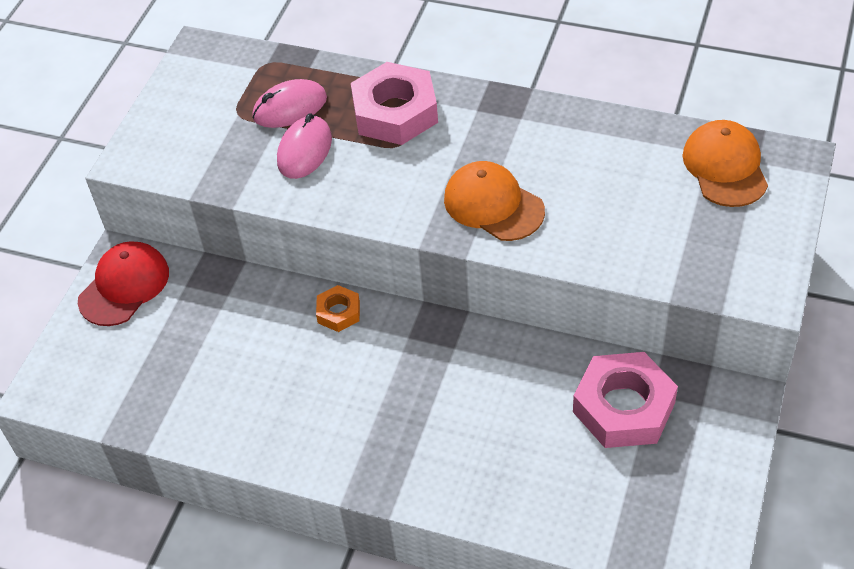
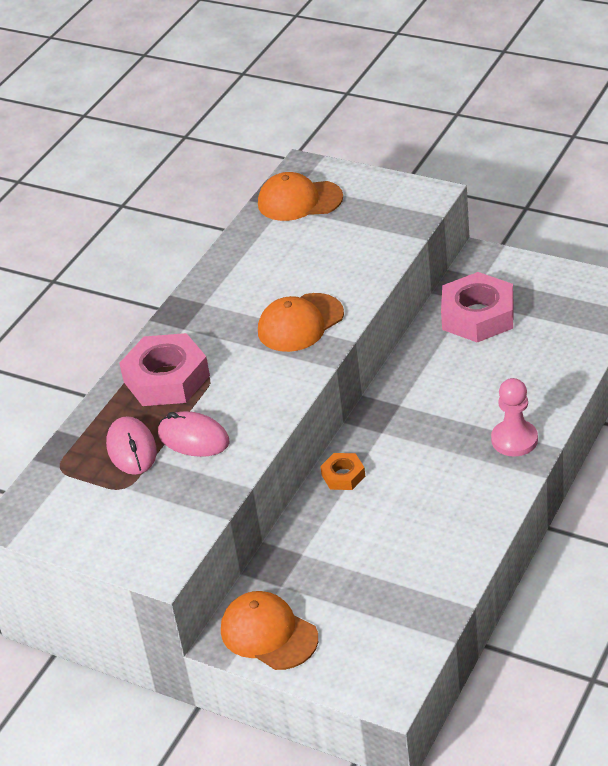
camera: 80 degrees left, 10 degrees down
red cap [78,241,169,326] -> orange cap [221,591,318,670]
none -> pink pawn [491,378,538,456]

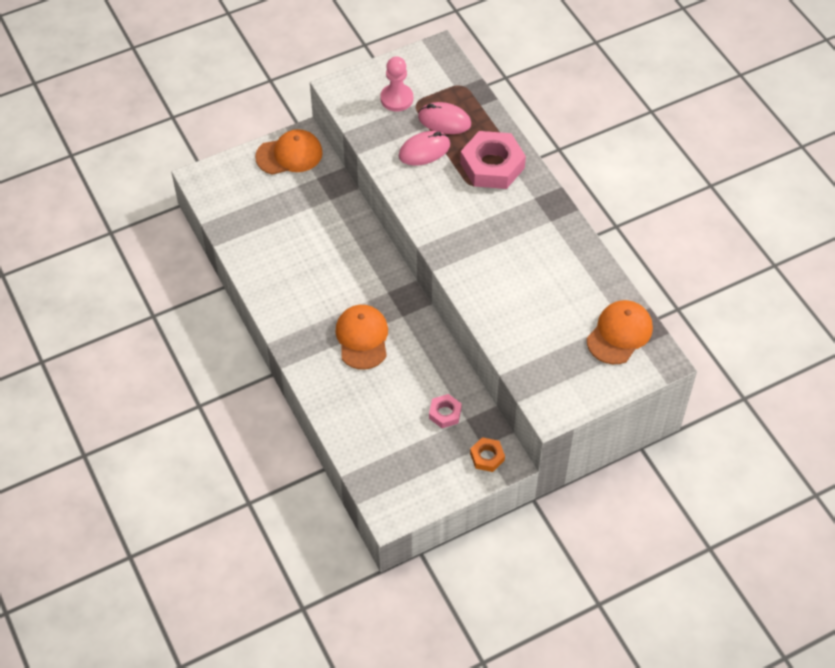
camera: 120 degrees right, 15 degrees up
orange cap [258,293,344,352] -> orange cap moved to [335,305,388,370]
orange nut [320,453,366,490] -> orange nut moved to [470,437,505,472]
pink nut [441,272,513,343] -> pink nut [429,394,462,428], size x0.50
pink pawn [491,378,538,456] -> pink pawn moved to [380,56,413,111]

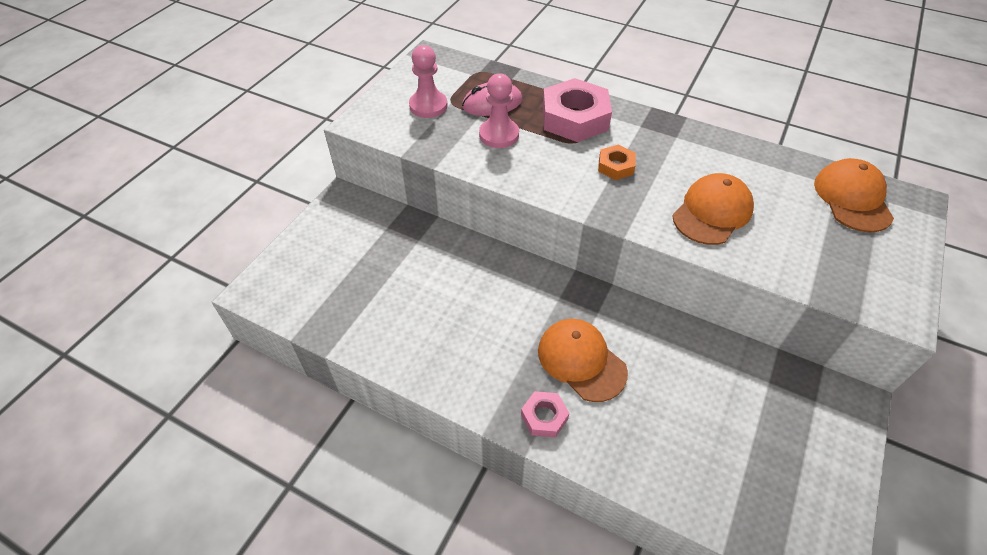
camera: 35 degrees left, 5 degrees down
orange cap [255,129,323,175] -> orange cap moved to [672,173,754,245]
pink mouse [399,131,450,166] -> pink pawn [479,73,519,148]
pink nut [429,394,462,428] -> pink nut moved to [521,391,569,438]
orange nut [470,437,505,472] -> orange nut moved to [598,145,636,180]

